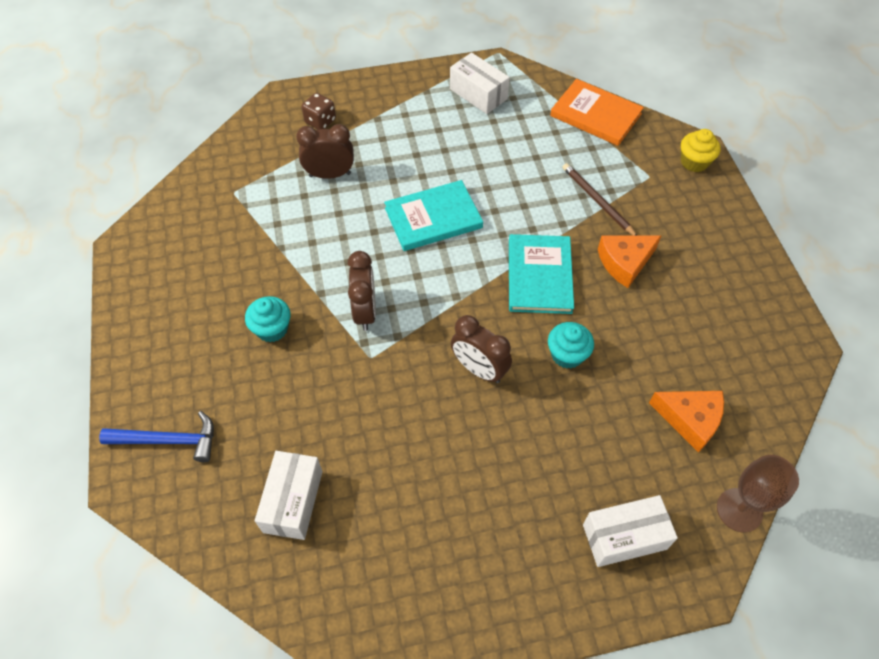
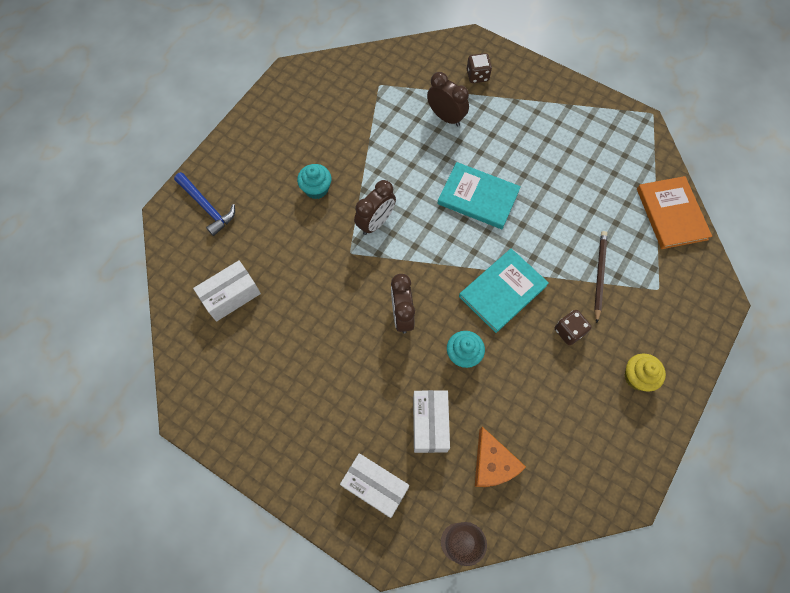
camera: 45 degrees right, 10 degrees up
white box [450,52,510,114] -> white box moved to [413,390,450,453]
orange cheese [598,235,662,288] -> brown dice [555,310,592,345]
yellow cupcake [681,129,720,172] -> yellow cupcake moved to [624,354,666,392]

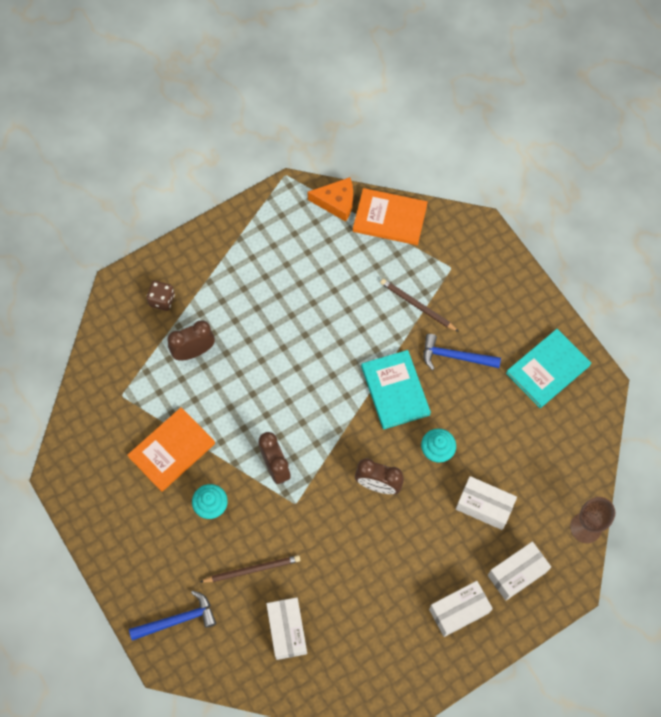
camera: 65 degrees left, 0 degrees up
turquoise book [437,162,521,229] -> turquoise book moved to [506,329,591,408]
orange cheese [475,427,526,487] -> orange cheese moved to [308,177,353,222]
brown dice [555,310,592,345] -> blue hammer [424,334,501,370]
yellow cupcake [624,354,666,392] -> none
none -> orange book [128,407,215,492]
none -> brown pencil [200,555,300,583]
none -> white box [429,581,493,637]

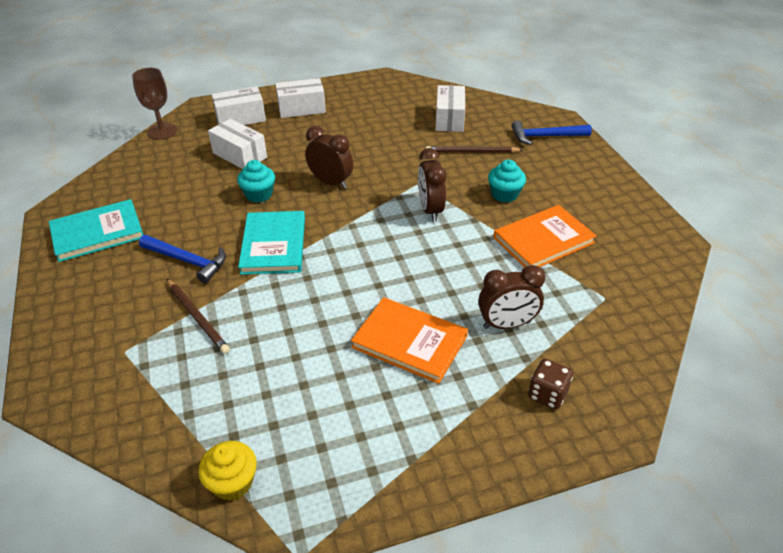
camera: 165 degrees left, 25 degrees down
orange cheese [308,177,353,222] -> yellow cupcake [198,441,257,501]
orange book [353,188,428,245] -> orange book moved to [351,297,468,384]

